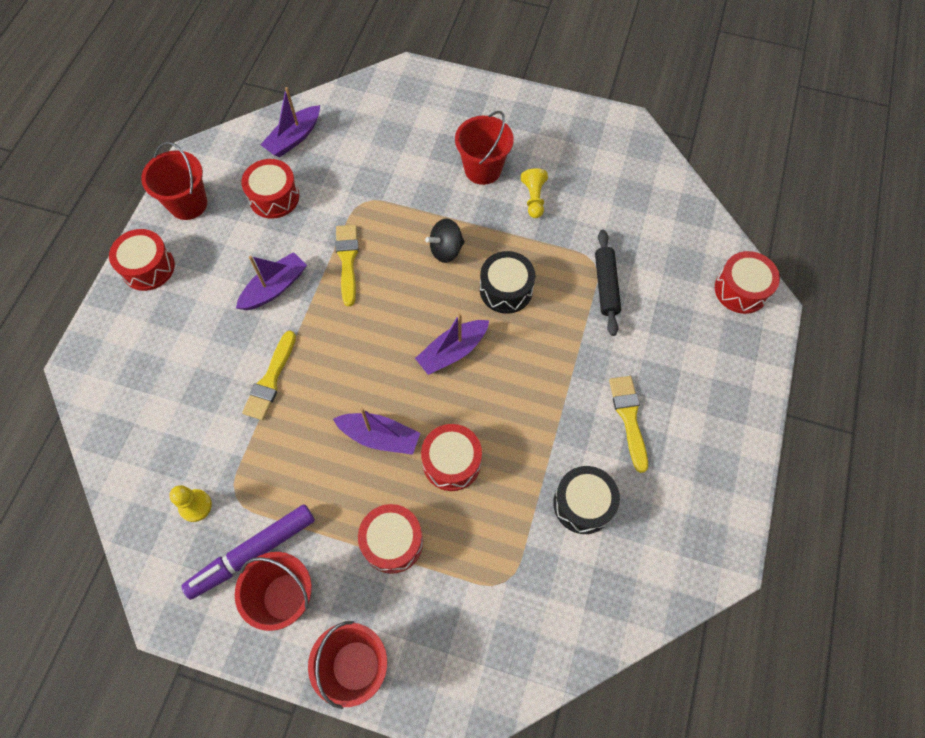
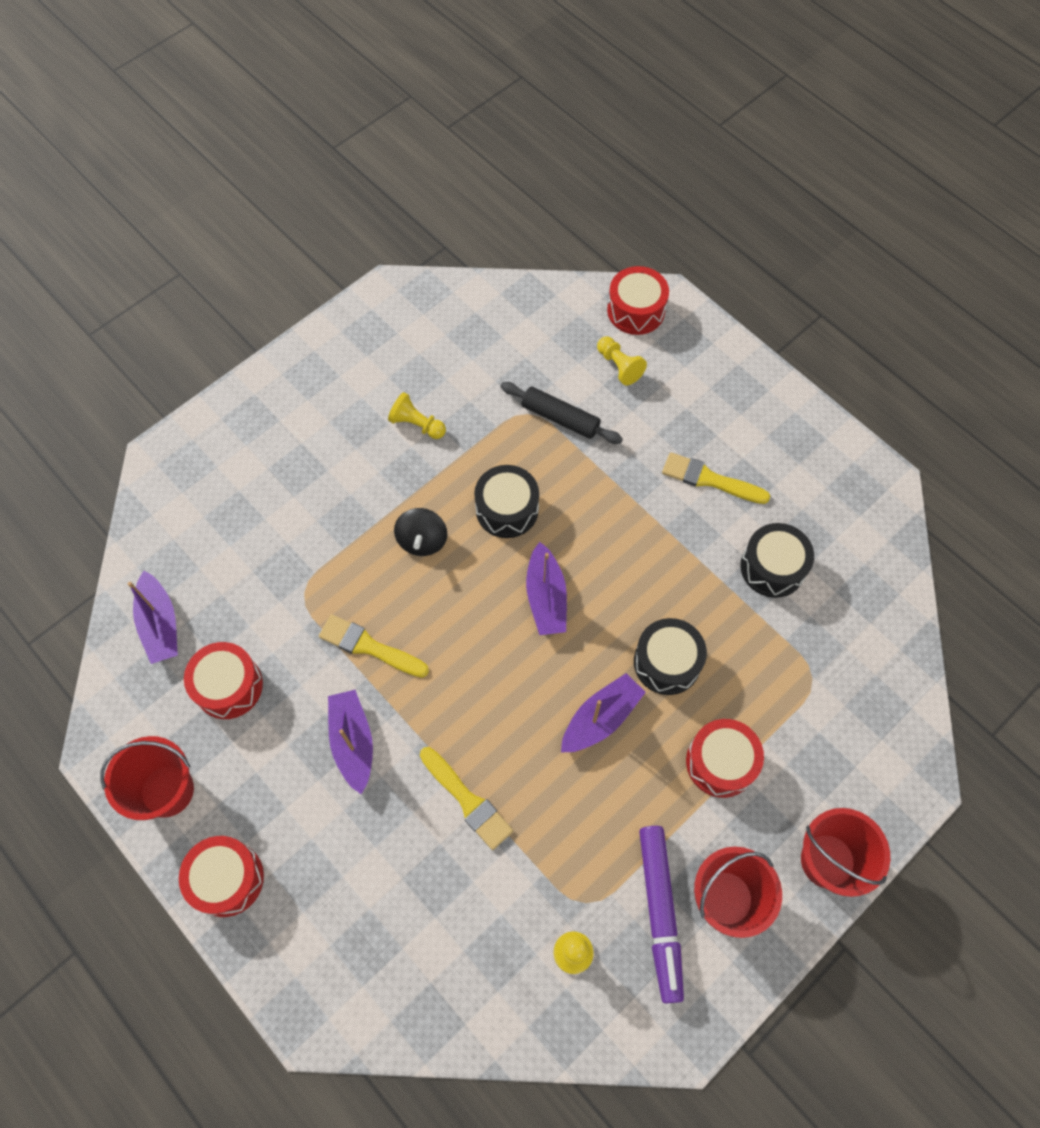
camera: 60 degrees left, 0 degrees up
red drum [421,424,482,491] -> black drum [634,618,707,695]
red bucket [455,111,514,185] -> none
none -> yellow pawn [597,336,647,385]

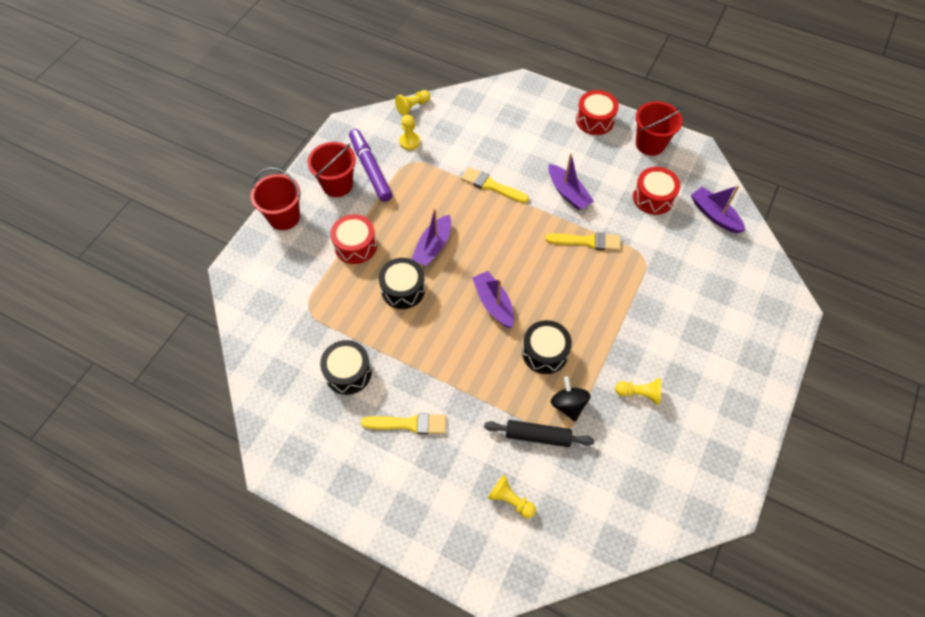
camera: 160 degrees right, 5 degrees down
black spinning top [394,508,447,556] -> black spinning top moved to [551,376,591,421]
red drum [607,266,669,335] -> none
none -> yellow pawn [395,90,430,116]

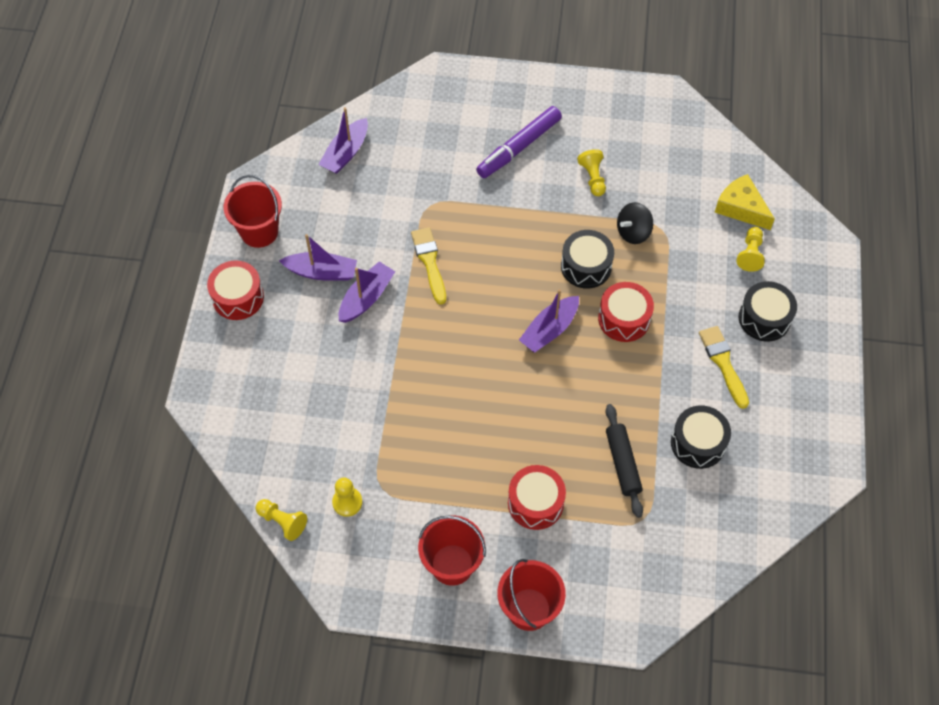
camera: 110 degrees left, 0 degrees up
purple marker [349,129,393,202] -> purple marker moved to [476,106,562,178]
black drum [379,258,425,309] -> black drum moved to [739,281,797,342]
purple boat [411,208,451,266] -> purple boat moved to [279,234,357,281]
yellow brush [461,167,529,203] -> none
black rolling pin [484,420,594,447] -> black rolling pin moved to [605,404,643,518]
red drum [633,167,680,215] -> red drum moved to [598,282,654,342]
none -> yellow cheese [715,174,775,230]

